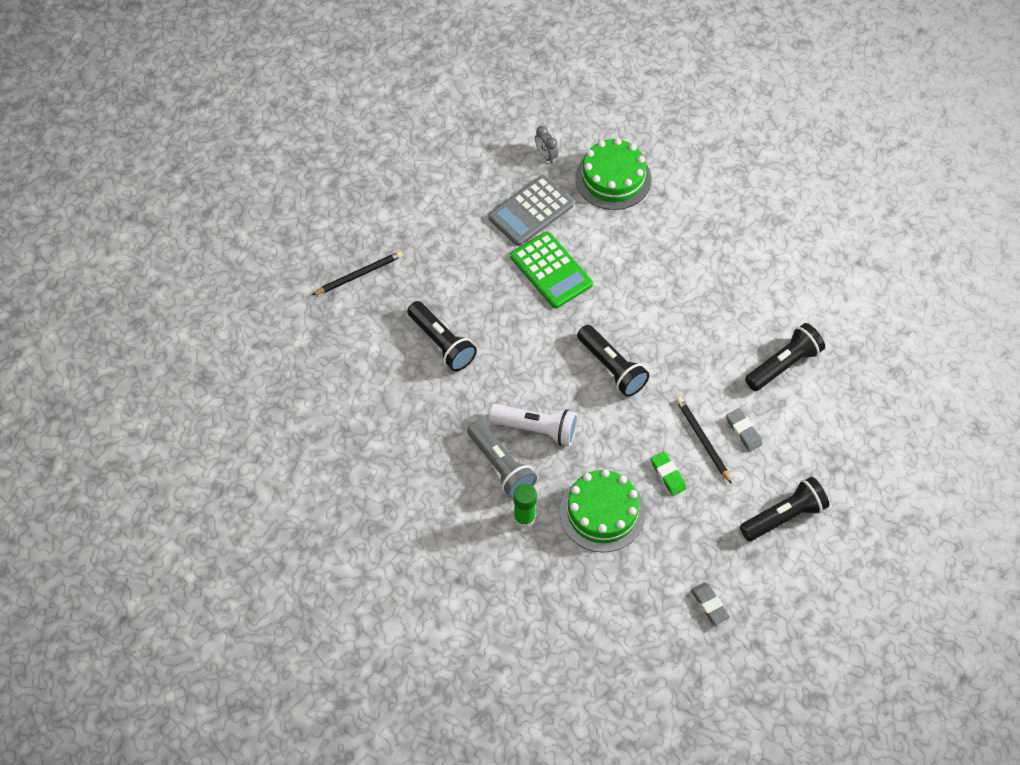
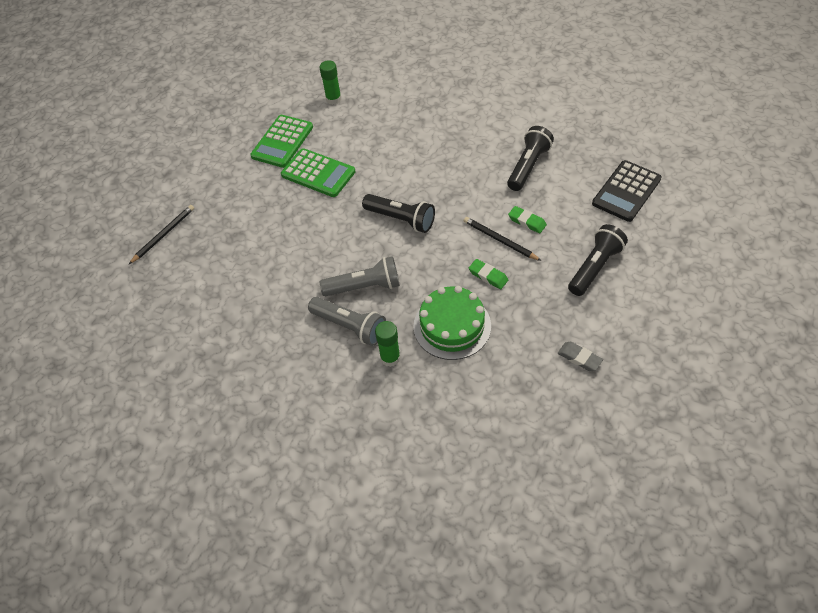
camera: 20 degrees left, 5 degrees down
black flashlight [407,301,477,371] -> none
grey calculator [488,175,574,246] -> green calculator [250,115,313,168]
white flashlight [489,404,578,446] -> grey flashlight [320,256,400,296]
grey clock [535,126,558,164] -> none
green cake [575,138,651,210] -> green glue stick [320,60,341,105]
grey eraser [726,408,763,452] -> green eraser [508,206,547,233]
none -> black calculator [592,160,661,222]

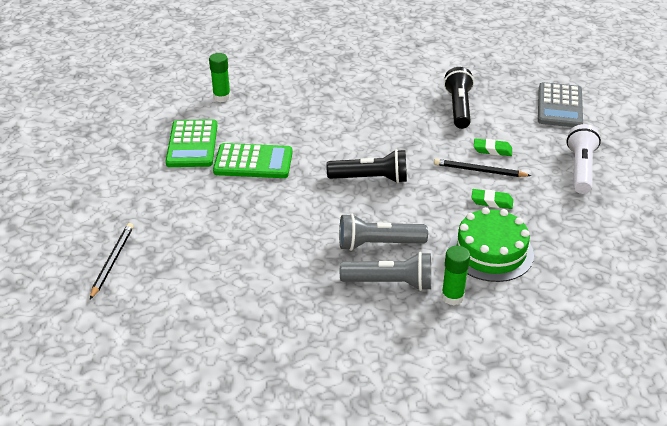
camera: 30 degrees left, 15 degrees down
grey flashlight [320,256,400,296] -> grey flashlight turned 150 degrees counterclockwise [339,214,428,251]
grey eraser [558,342,603,371] -> none
black flashlight [568,224,628,296] -> white flashlight [567,124,601,194]
black calculator [592,160,661,222] -> grey calculator [538,82,583,127]

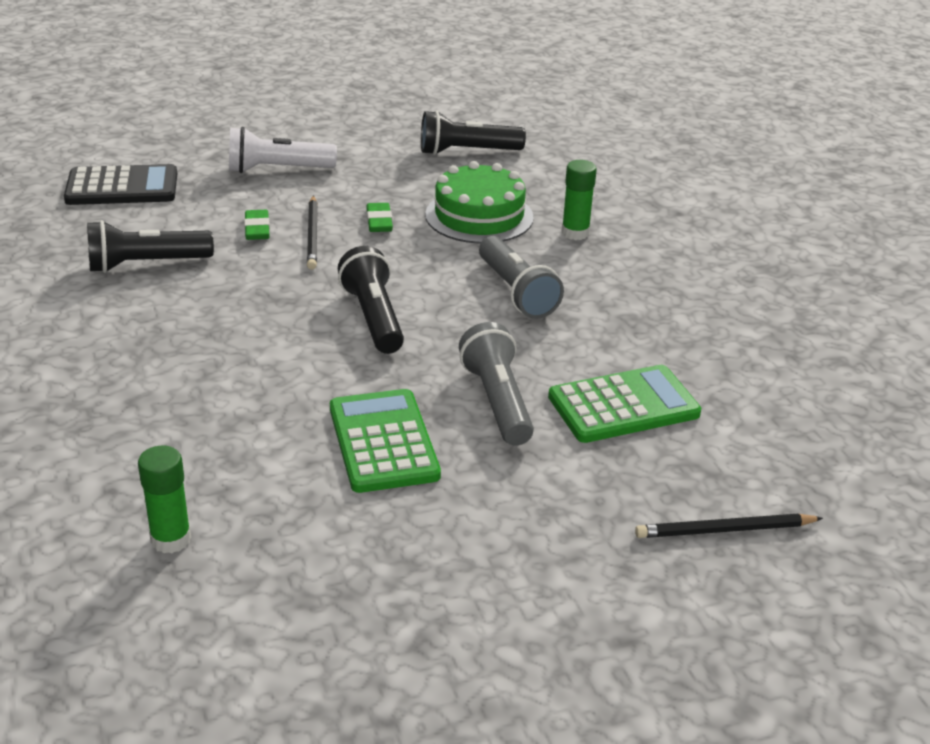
camera: 110 degrees left, 5 degrees down
green calculator [166,119,217,167] -> green calculator moved to [548,365,701,443]
grey flashlight [340,252,431,291] -> grey flashlight moved to [459,322,534,446]
grey calculator [538,82,583,127] -> black calculator [64,164,177,205]
none -> black flashlight [421,110,526,155]

